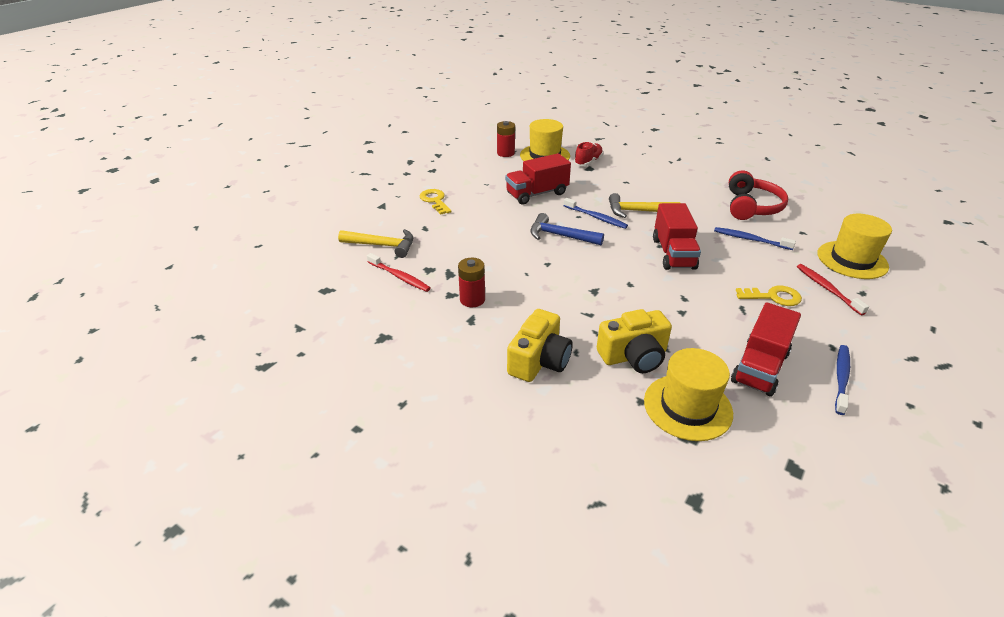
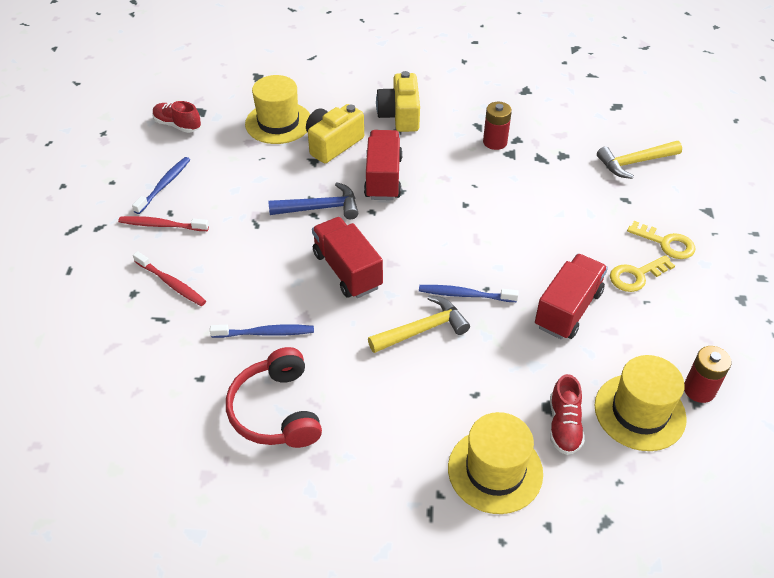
camera: 150 degrees right, 10 degrees up
red toothbrush [367,253,431,292] -> red toothbrush moved to [118,216,209,231]
blue hammer [530,213,604,245] -> blue hammer moved to [268,182,358,219]
red truck [731,302,801,397] -> red truck moved to [364,130,403,200]
yellow key [736,286,802,306] -> yellow key moved to [610,255,675,292]
yellow hat [817,214,892,279] -> yellow hat moved to [448,412,543,514]
blue toothbrush [835,345,850,415] -> blue toothbrush turned 150 degrees counterclockwise [132,157,190,214]
none -> red shoe [153,101,201,133]

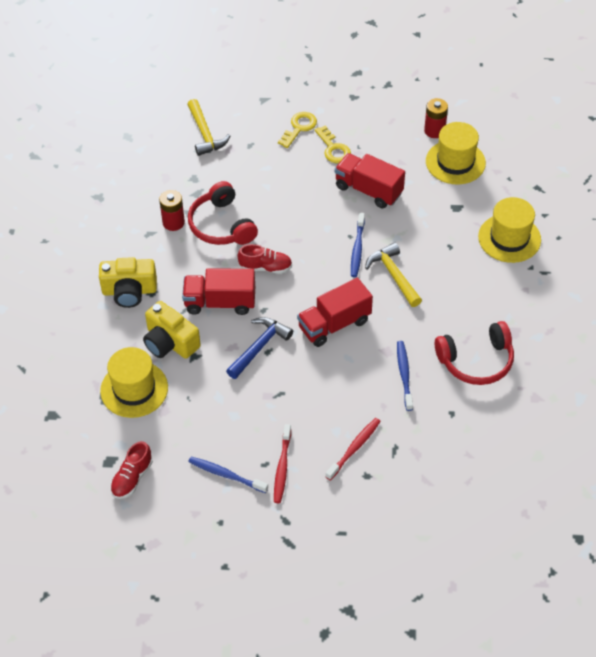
camera: 90 degrees left, 5 degrees up
blue hammer [268,182,358,219] -> blue hammer turned 45 degrees clockwise [226,317,293,379]
red shoe [550,374,585,455] -> red shoe moved to [237,244,292,274]
none -> red headphones [188,181,258,245]

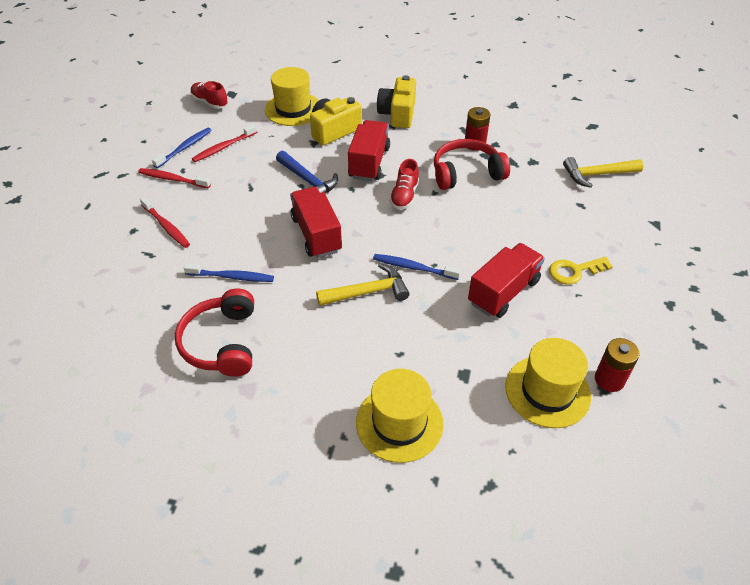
camera: 100 degrees right, 5 degrees down
yellow key [278,112,317,148] -> none
none -> red toothbrush [192,124,257,162]

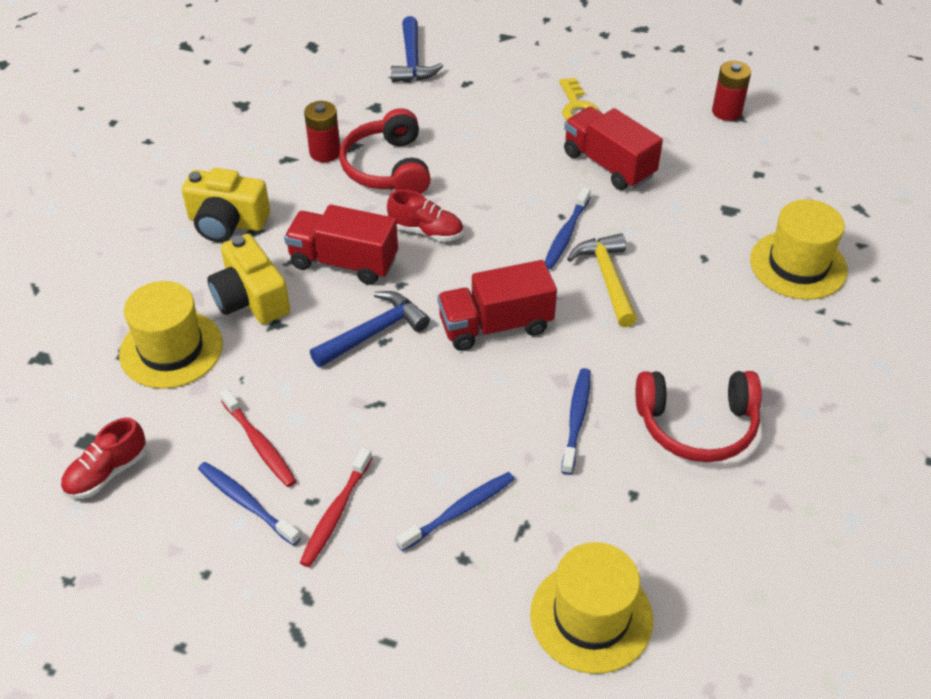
camera: 85 degrees left, 0 degrees up
red toothbrush [140,197,190,248] -> blue toothbrush [396,472,515,552]
yellow hat [505,338,591,428] -> yellow hat moved to [530,542,653,674]
yellow hammer [563,157,643,188] -> blue hammer [391,16,443,82]

